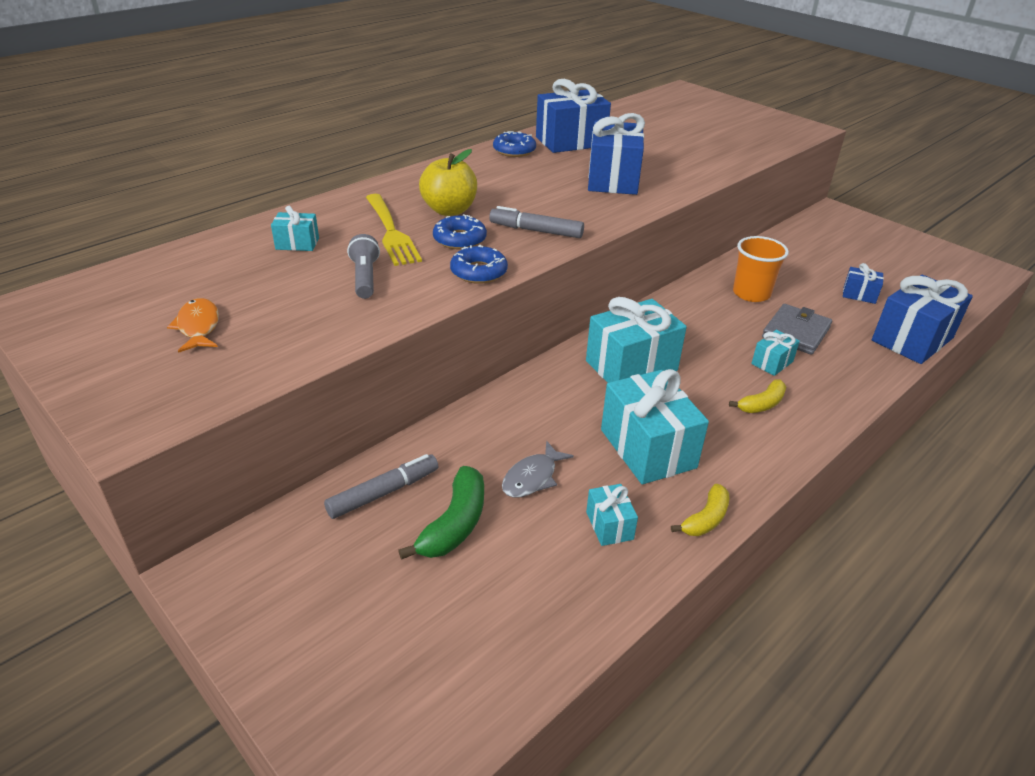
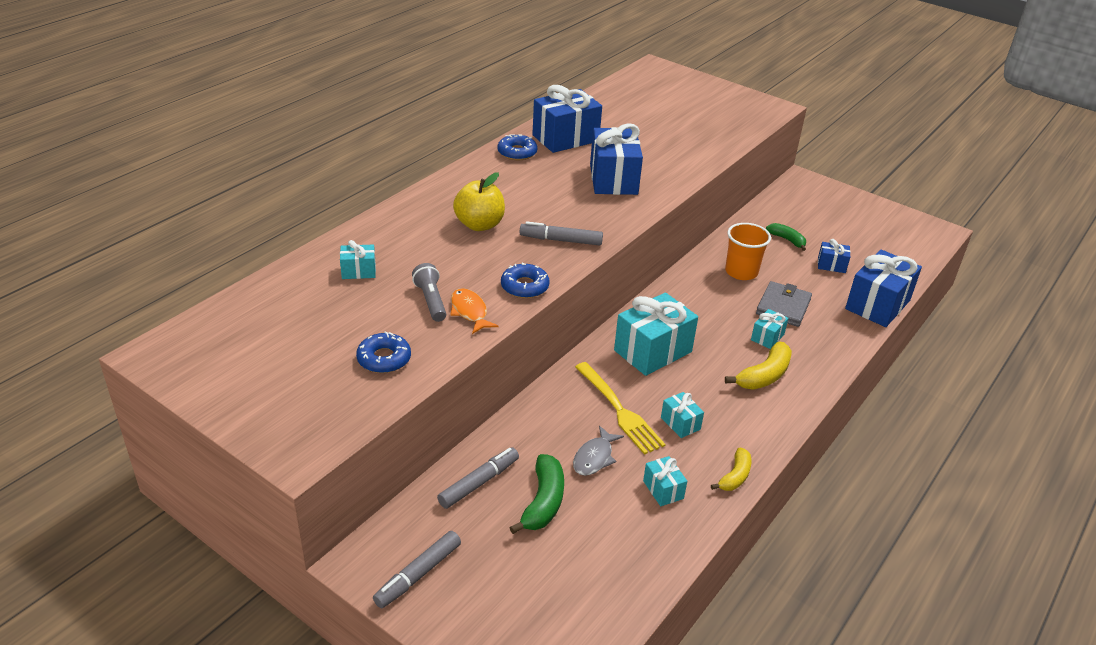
camera: 10 degrees left, 0 degrees up
orange fish [167,298,219,353] -> orange fish moved to [450,288,499,334]
yellow fork [366,194,422,266] -> yellow fork moved to [575,362,666,455]
blue donut [433,214,487,250] -> blue donut moved to [356,331,411,373]
turquoise gift [601,369,709,484] -> turquoise gift [661,392,704,438], size x0.49
yellow banana [729,379,786,413] -> yellow banana [725,342,792,390], size x1.53
none -> grey marker [373,531,461,608]
none -> green banana [766,223,806,251]

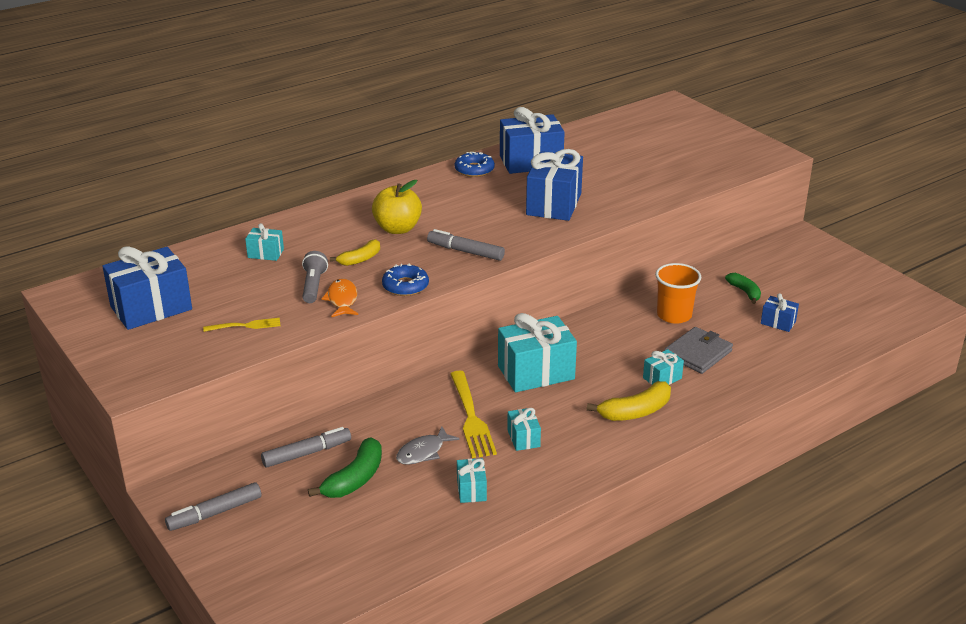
camera: 20 degrees right, 5 degrees down
blue donut [356,331,411,373] -> yellow fork [203,318,280,332]
yellow banana [711,448,751,491] -> yellow banana moved to [330,239,380,266]
blue gift [845,250,922,327] -> blue gift moved to [102,246,192,330]

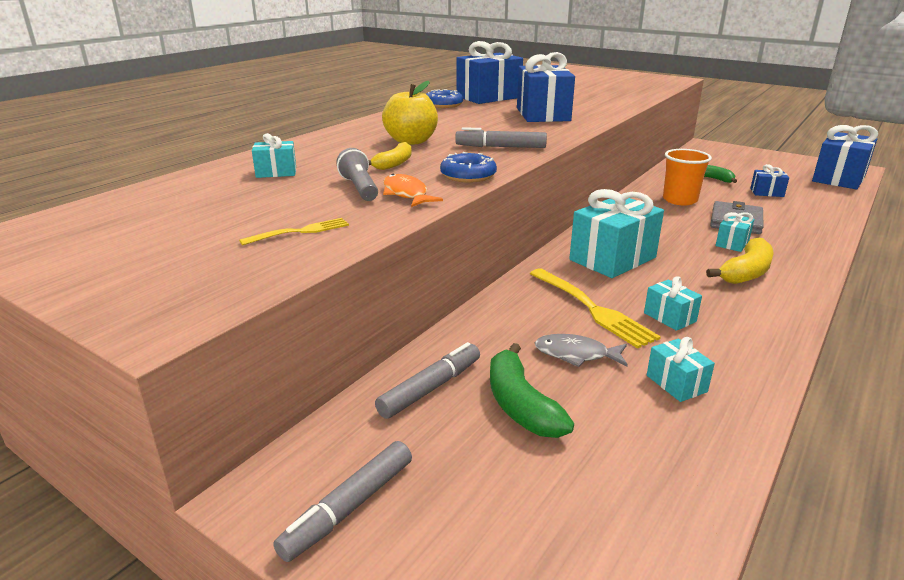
camera: 20 degrees left, 5 degrees down
blue gift [102,246,192,330] -> blue gift moved to [812,125,878,190]
green banana [308,438,382,498] -> green banana turned 150 degrees clockwise [490,343,574,438]
grey fish [396,426,460,465] -> grey fish turned 75 degrees clockwise [535,334,628,367]

